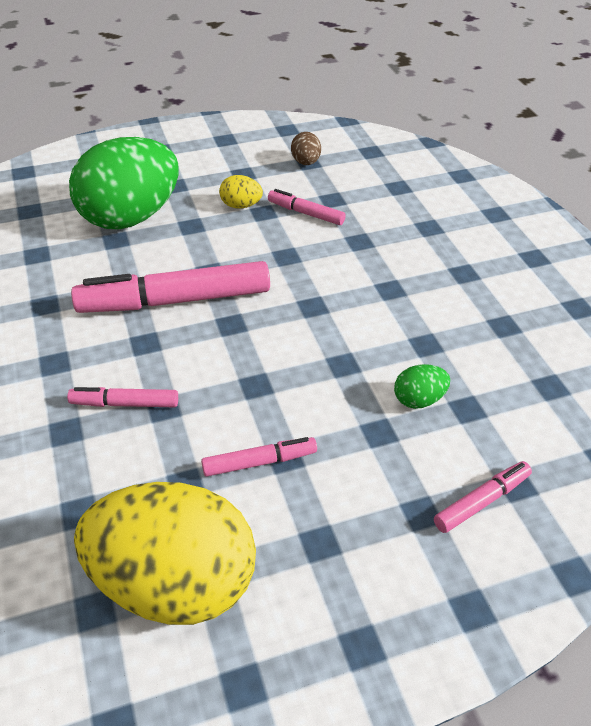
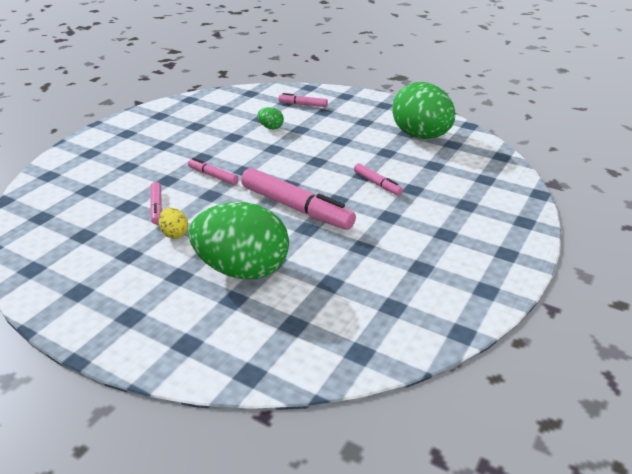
camera: 130 degrees left, 10 degrees down
yellow egg [74,482,256,625] -> green egg [392,82,456,139]
pink marker [201,437,317,477] -> pink marker moved to [188,158,239,185]
brown egg [291,132,321,165] -> none

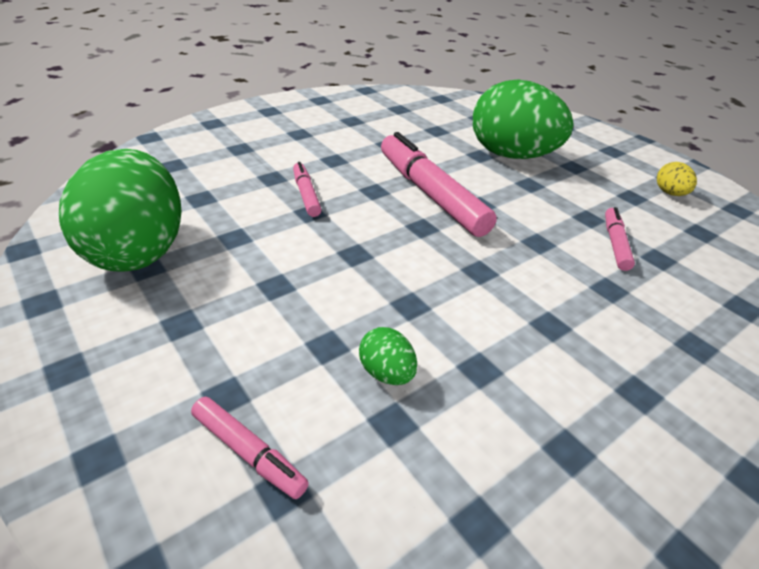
camera: 160 degrees left, 5 degrees up
yellow egg [159,208,188,239] -> yellow egg moved to [657,162,697,196]
pink marker [188,158,239,185] -> none

